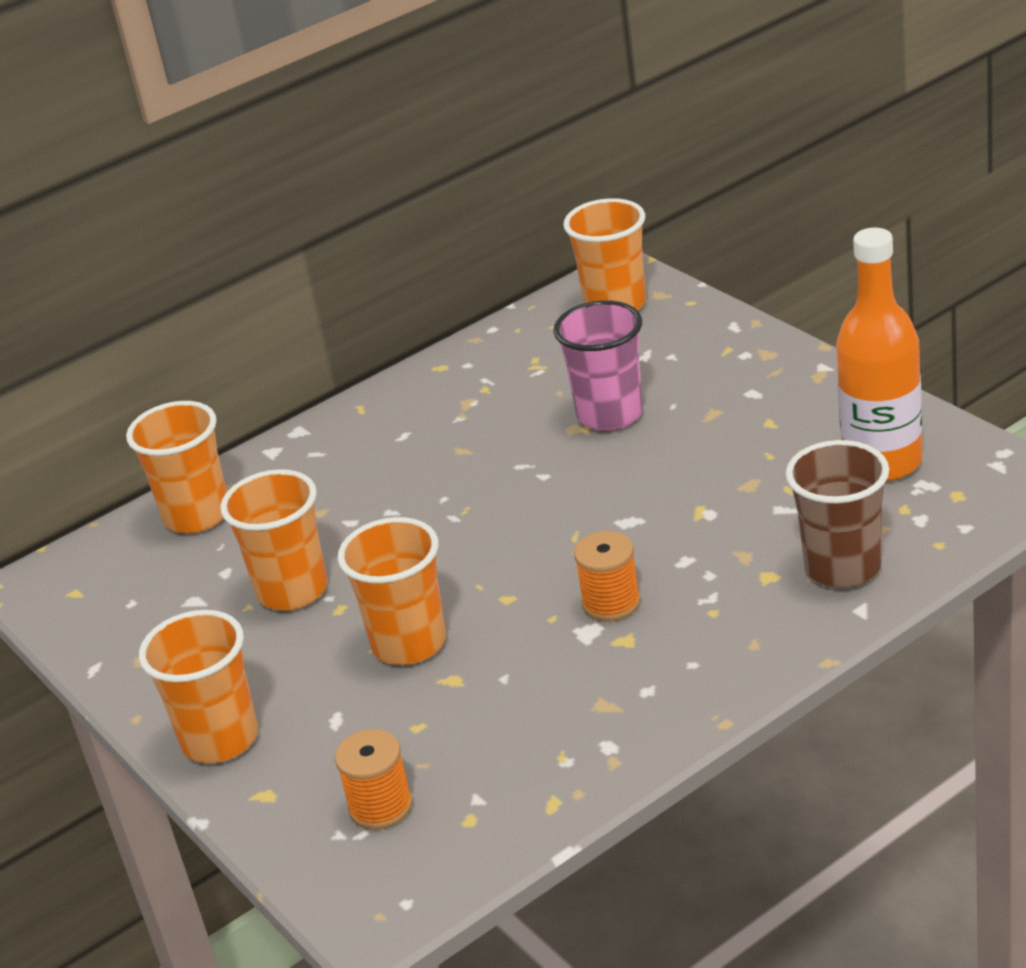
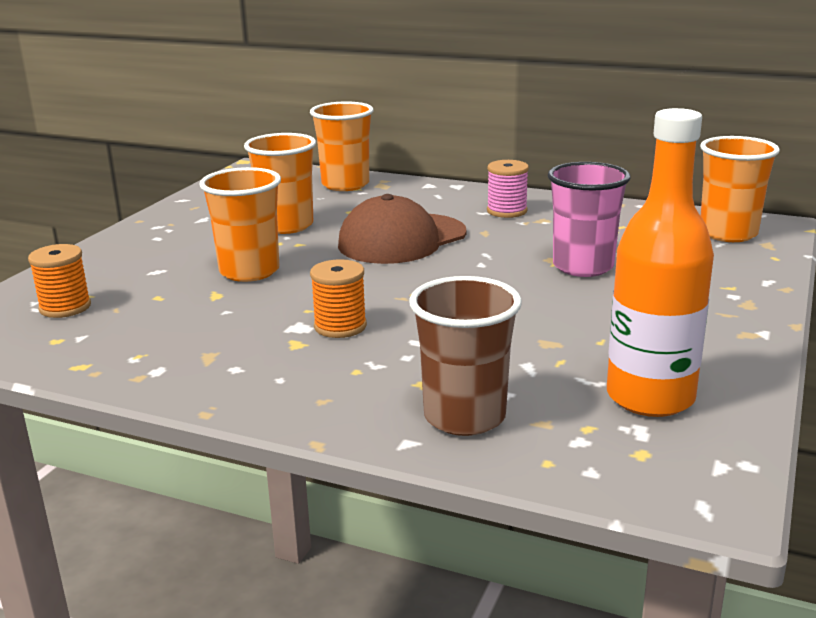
camera: 55 degrees right, 10 degrees down
orange cup [139,610,258,763] -> none
none -> brown cap [338,194,467,264]
none -> pink spool [487,160,529,218]

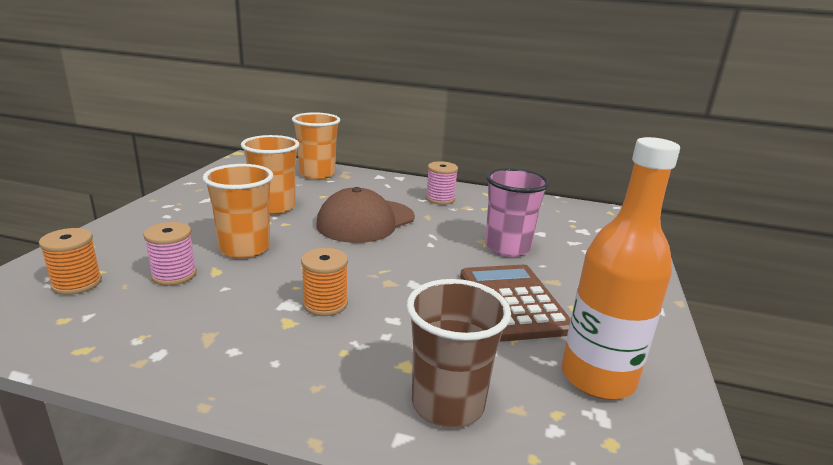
camera: 10 degrees left, 0 degrees up
orange cup [700,136,780,242] -> none
none -> pink spool [143,222,197,286]
none -> brown calculator [460,265,571,342]

